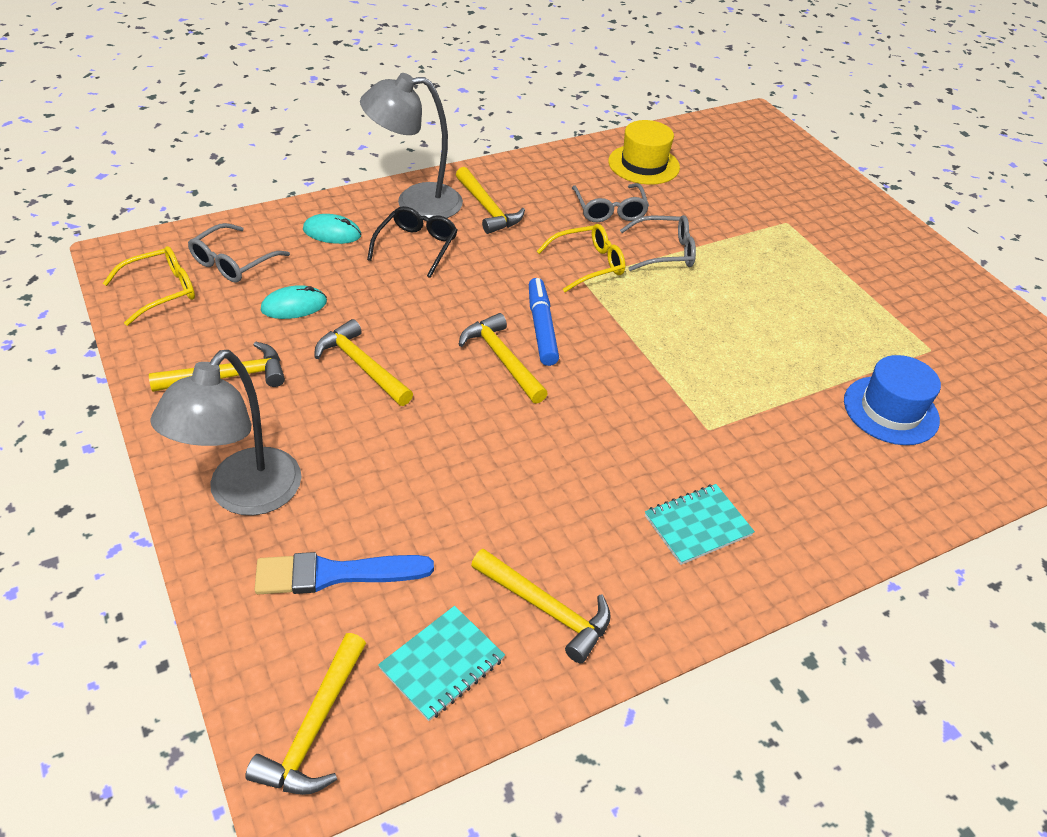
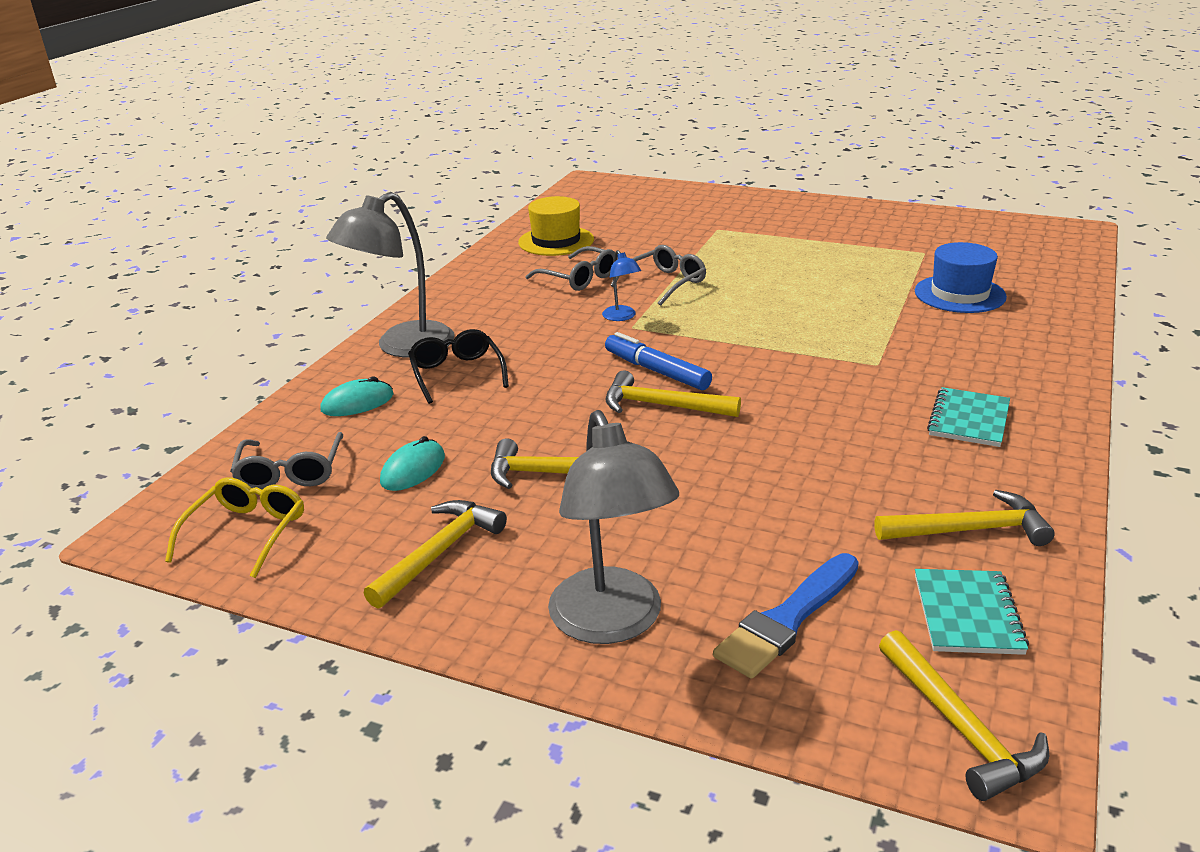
camera: 35 degrees left, 15 degrees down
yellow hammer [456,167,525,234] -> none
yellow glasses [537,224,625,292] -> blue lamp [602,250,641,321]

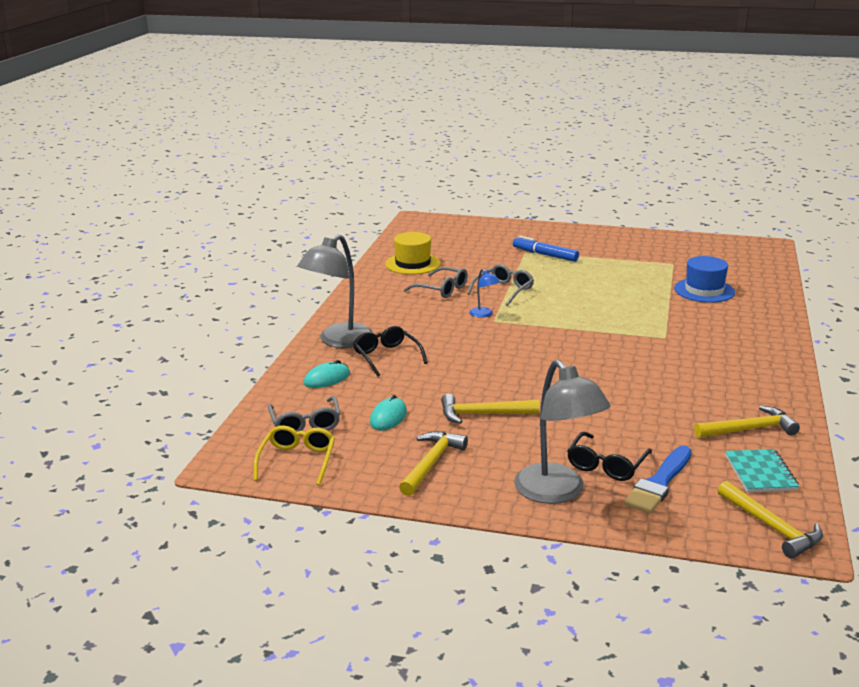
camera: 10 degrees left, 5 degrees down
blue marker [605,332,712,390] -> blue marker moved to [513,236,579,262]
yellow hammer [605,371,741,417] -> none
turquoise notebook [927,387,1010,447] -> none
none -> black glasses [567,432,652,481]

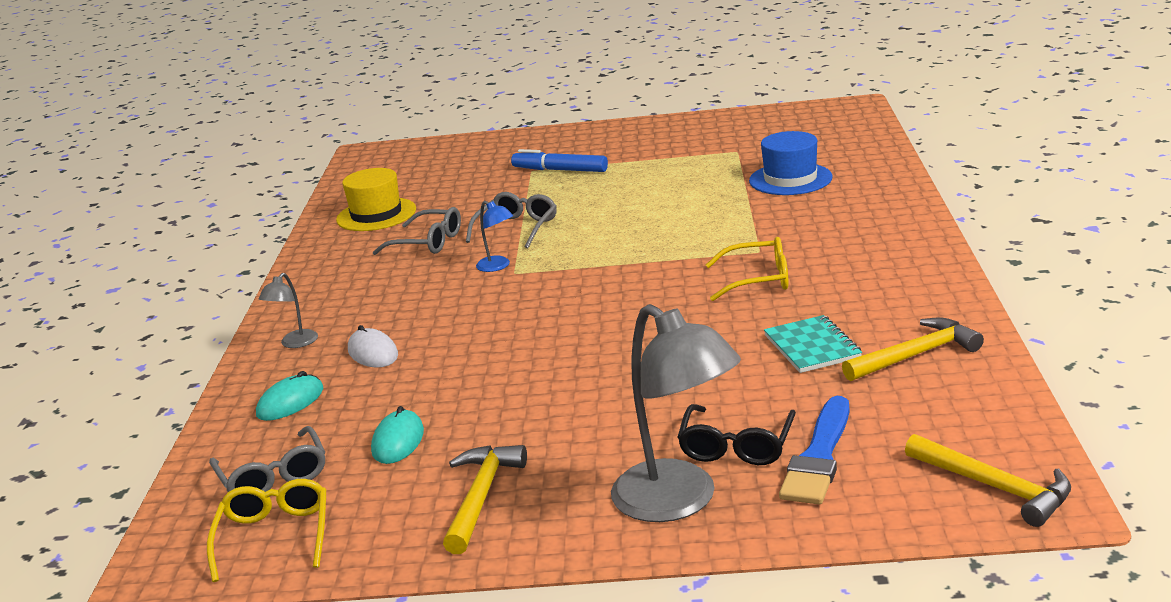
camera: 10 degrees left, 0 degrees up
grey lamp [297,234,373,348] -> grey lamp [259,273,318,348], size x0.46
black glasses [353,326,428,376] -> white mouse [348,325,398,368]
yellow hammer [441,394,540,424] -> none
turquoise notebook [725,449,799,492] -> turquoise notebook moved to [764,315,862,373]
none -> yellow glasses [706,237,788,301]

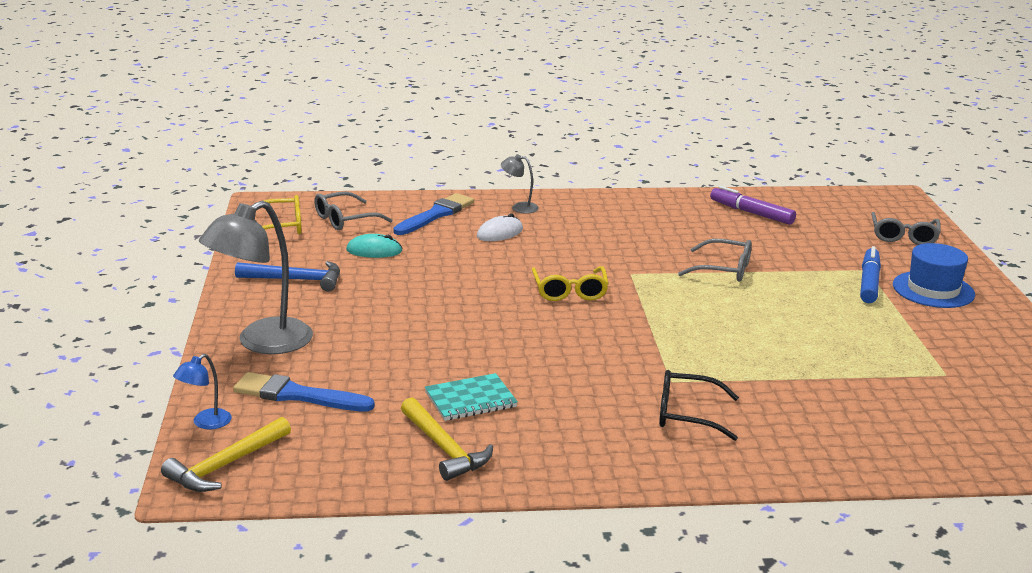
camera: 80 degrees right, 0 degrees up
turquoise mouse [256,371,323,421] -> blue brush [394,193,474,235]
yellow hat [336,168,416,231] -> purple marker [710,186,796,225]
grey glasses [373,207,461,255] -> grey glasses moved to [871,212,941,245]
yellow hammer [443,445,527,554] -> blue hammer [235,261,340,291]
blue lamp [476,201,513,272] -> blue lamp moved to [173,354,232,429]
black glasses [677,404,796,465] -> black glasses moved to [659,370,739,441]
yellow glasses [706,237,788,301] -> yellow glasses moved to [532,266,609,301]
blue hat [749,131,832,195] -> blue hat moved to [893,243,975,308]

